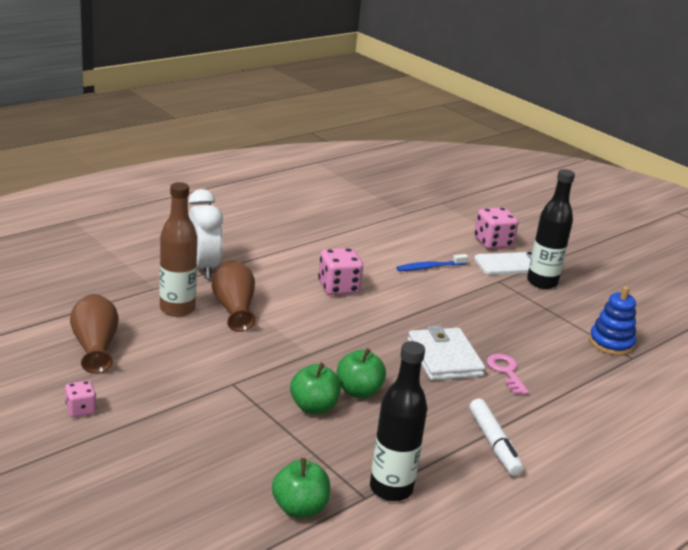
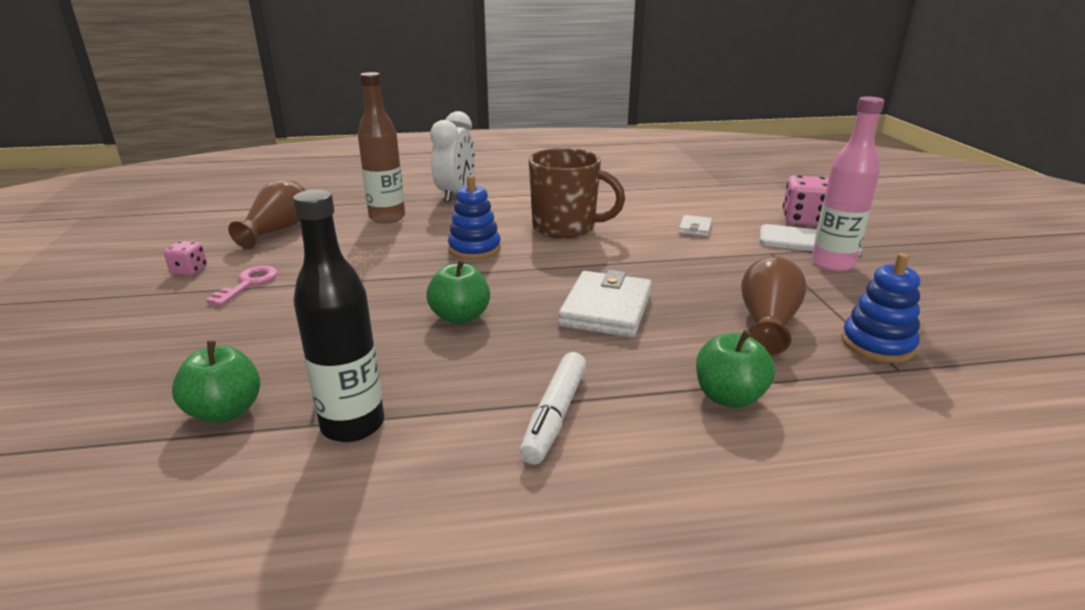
camera: 35 degrees right, 0 degrees up
brown vase [212,261,255,332] -> brown vase moved to [741,256,807,355]
green apple [290,363,341,414] -> green apple moved to [696,330,775,408]
pink dice [318,248,363,295] -> brown mug [529,148,625,238]
blue toothbrush [397,254,468,271] -> white wallet [679,215,712,237]
pink key [487,354,529,395] -> pink key moved to [206,266,278,306]
black bottle [527,169,575,289] -> pink bottle [812,96,884,271]
none -> blue stacking toy [448,175,501,260]

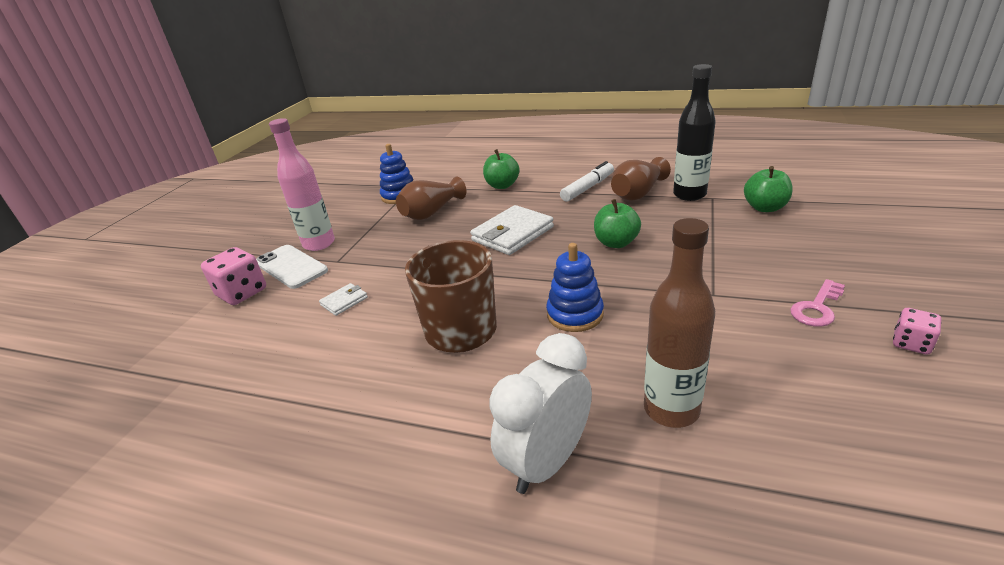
camera: 150 degrees left, 5 degrees up
brown vase [228,180,306,249] -> brown vase moved to [611,157,671,201]

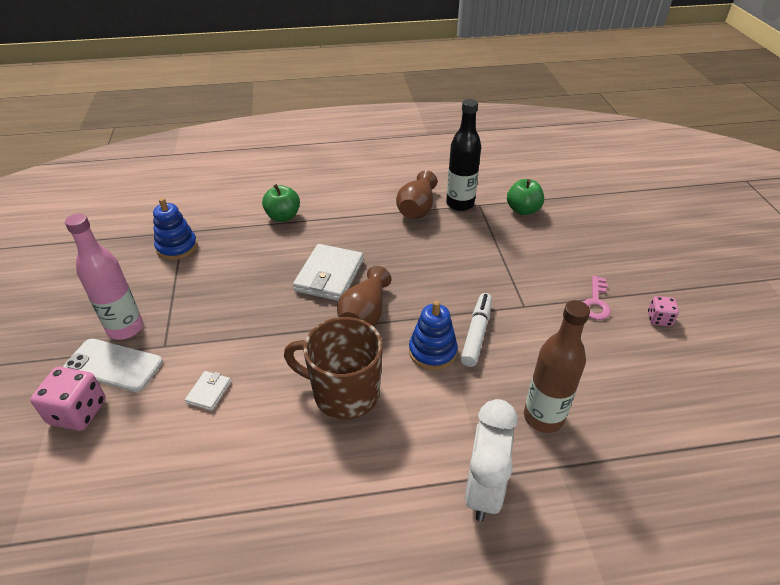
camera: 30 degrees left, 10 degrees up
brown vase [396,177,466,220] -> brown vase moved to [337,266,392,327]
white marker [560,161,614,202] -> white marker moved to [461,293,492,367]
green apple [594,199,641,248] -> none

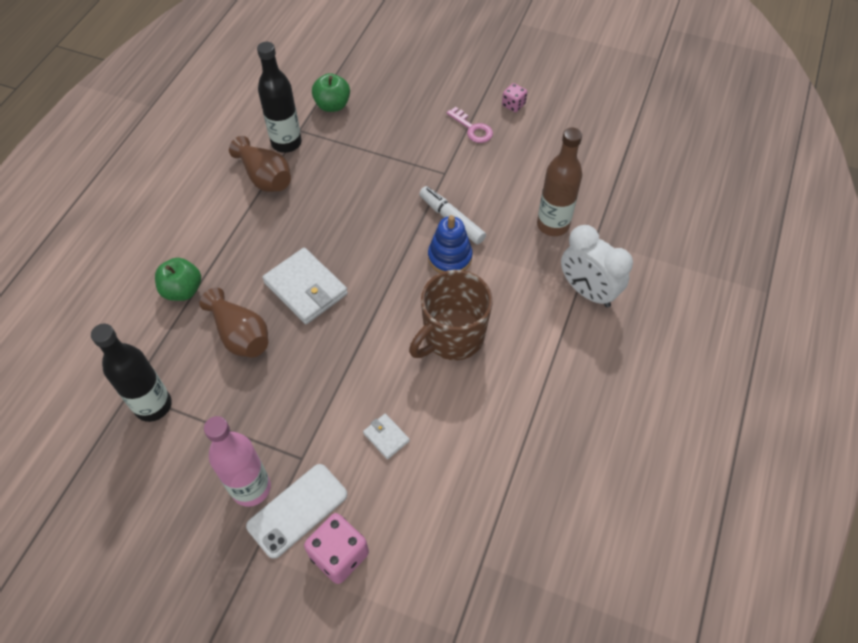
camera: 60 degrees left, 15 degrees up
blue stacking toy [153,198,197,260] -> black bottle [91,324,172,422]
brown vase [337,266,392,327] -> brown vase moved to [199,287,268,357]

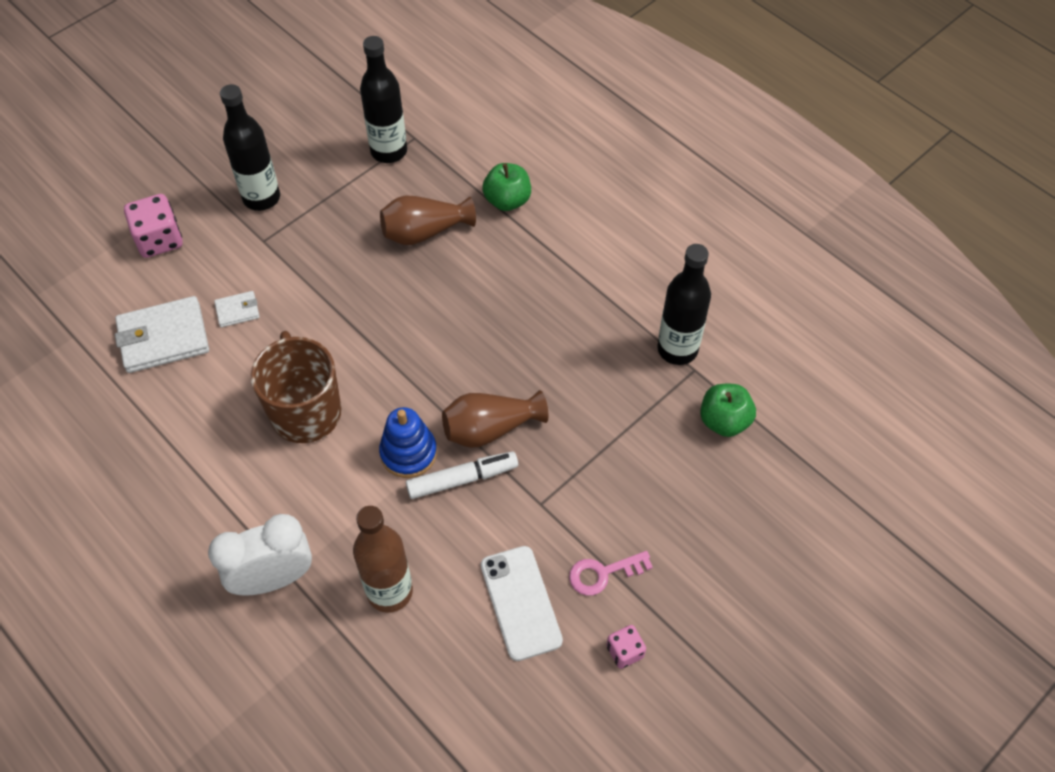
camera: 115 degrees right, 0 degrees up
pink bottle [204,416,271,507] -> black bottle [220,84,280,211]
brown vase [229,136,291,192] -> brown vase moved to [442,390,548,448]
white phone [246,464,347,559] -> white phone moved to [481,546,563,661]
white wallet [262,248,348,324] -> white wallet moved to [115,296,209,373]

